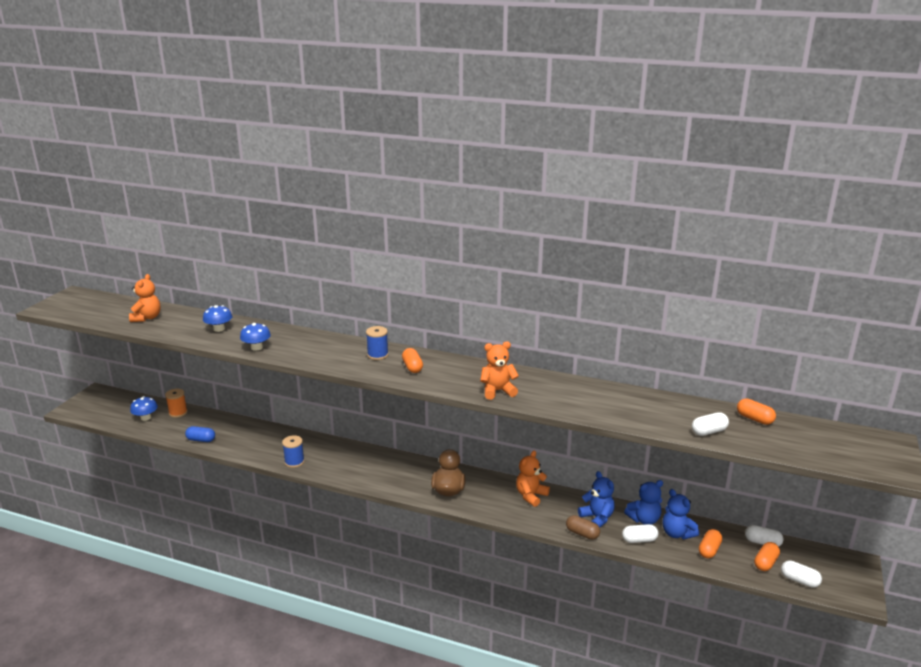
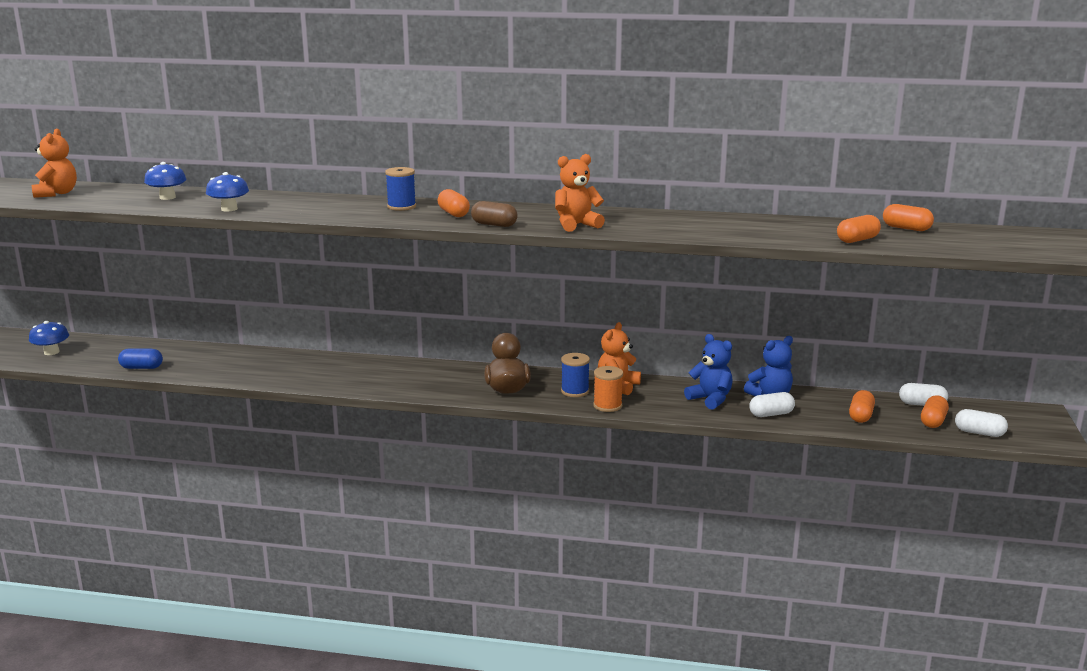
camera: 10 degrees left, 5 degrees down
orange spool [165,389,188,418] -> orange spool moved to [593,366,623,412]
blue spool [282,435,305,468] -> blue spool moved to [561,353,590,397]
brown capsule [566,515,600,540] -> brown capsule moved to [471,201,518,227]
blue teddy bear [663,489,699,539] -> none
white capsule [692,412,729,436] -> orange capsule [837,215,881,243]

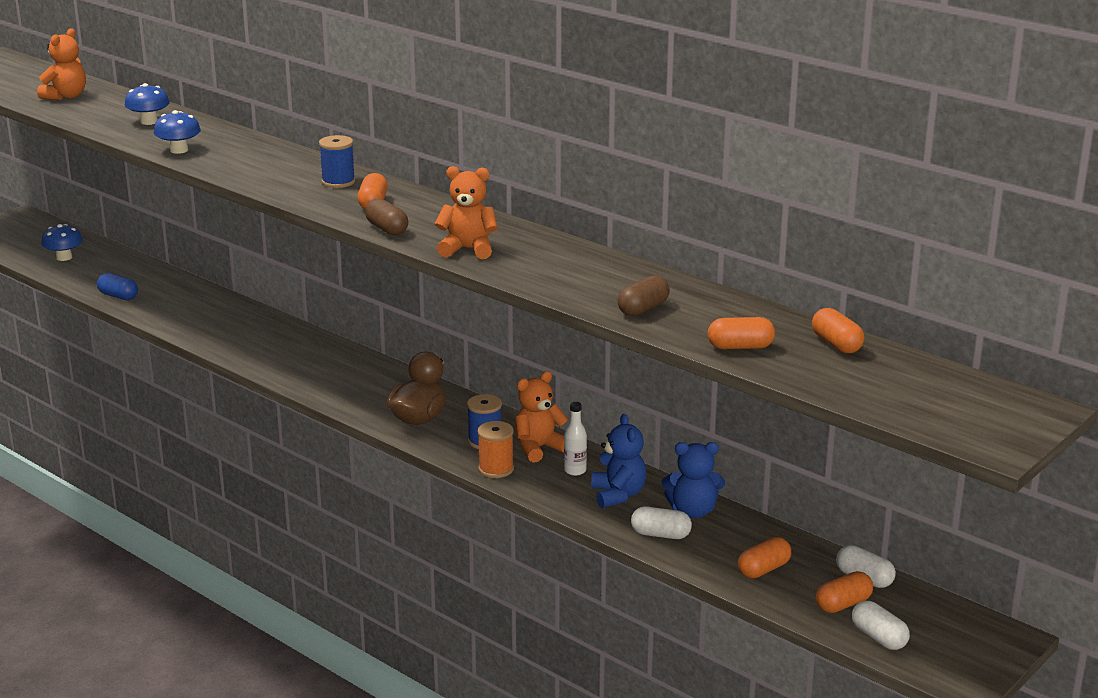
camera: 30 degrees right, 5 degrees up
none -> white bottle [564,402,587,476]
none -> brown capsule [617,275,670,316]

